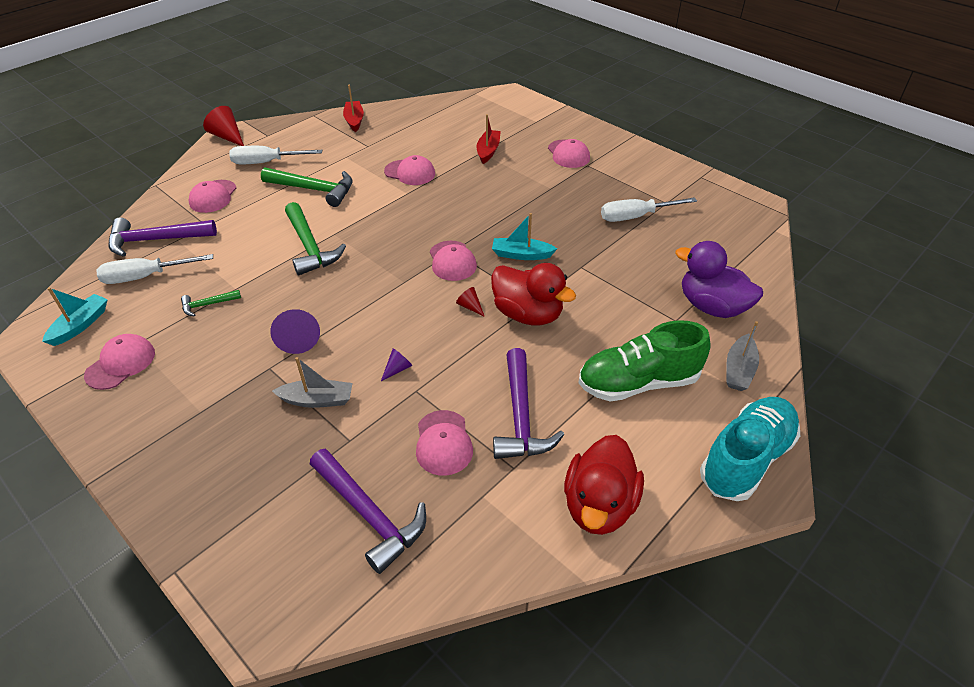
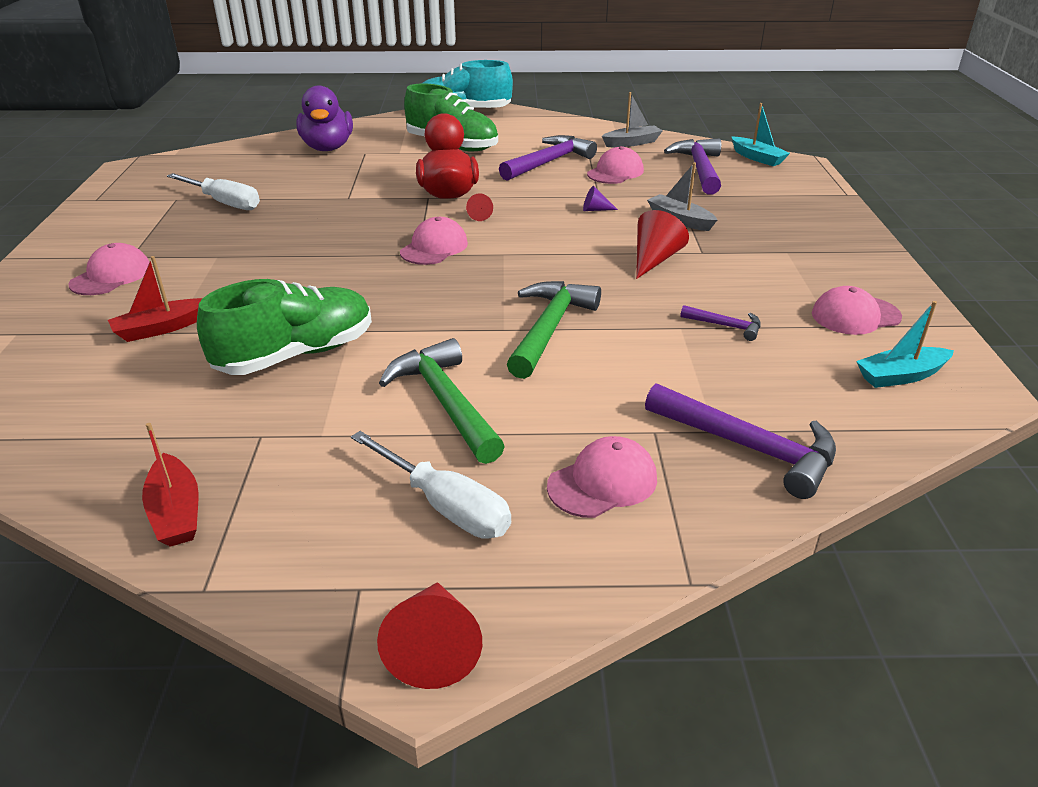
camera: 135 degrees left, 10 degrees down
white screwdriver [96,254,213,284] -> none
green hammer [181,290,241,317] -> purple hammer [680,305,761,341]
purple cone [270,309,320,354] -> red cone [636,210,689,279]
red boat [343,85,364,132] -> red boat turned 60 degrees counterclockwise [142,423,199,547]
pink cap [384,155,435,185] -> green shoe [197,279,372,375]
turquoise boat [492,213,557,260] -> turquoise boat moved to [731,103,790,166]
red duck [564,435,644,535] -> none
grey boat [726,321,759,391] -> grey boat moved to [602,92,663,147]

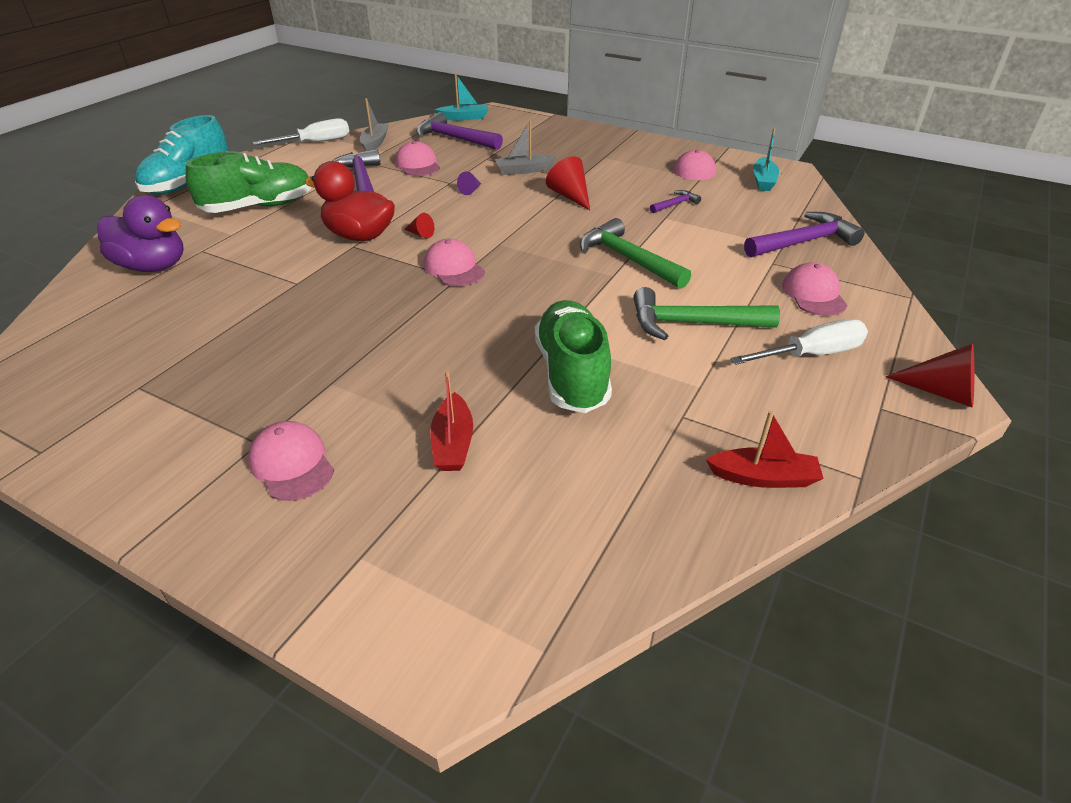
camera: 60 degrees left, 5 degrees up
white screwdriver [167,173,260,210] -> white screwdriver moved to [252,118,349,145]

